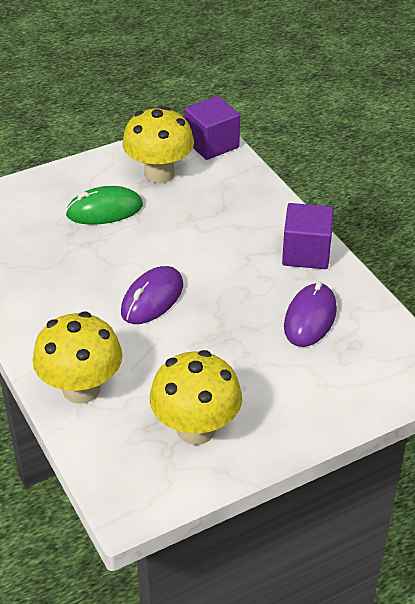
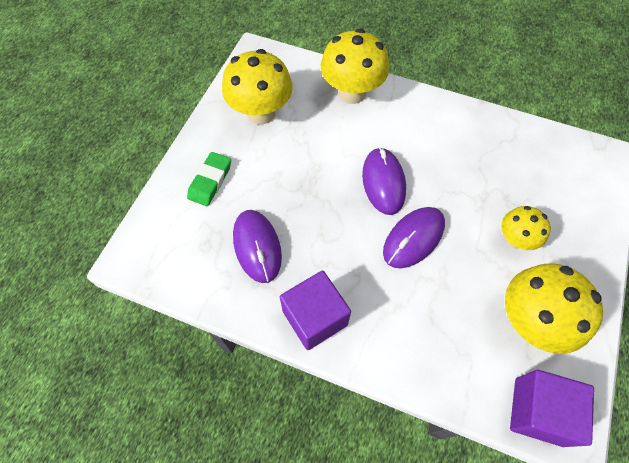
camera: 140 degrees right, 20 degrees up
green mouse [65,186,143,225] -> yellow mushroom [501,206,551,250]
none -> green eraser [187,152,231,206]
none -> purple mouse [383,207,445,268]

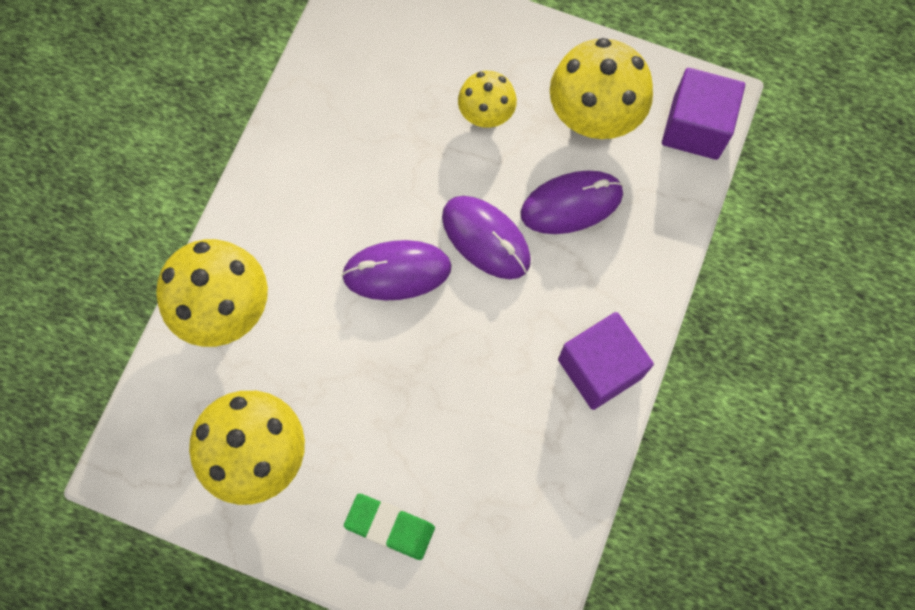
camera: 90 degrees left, 10 degrees up
purple mouse [233,210,282,283] -> purple mouse moved to [520,171,623,234]

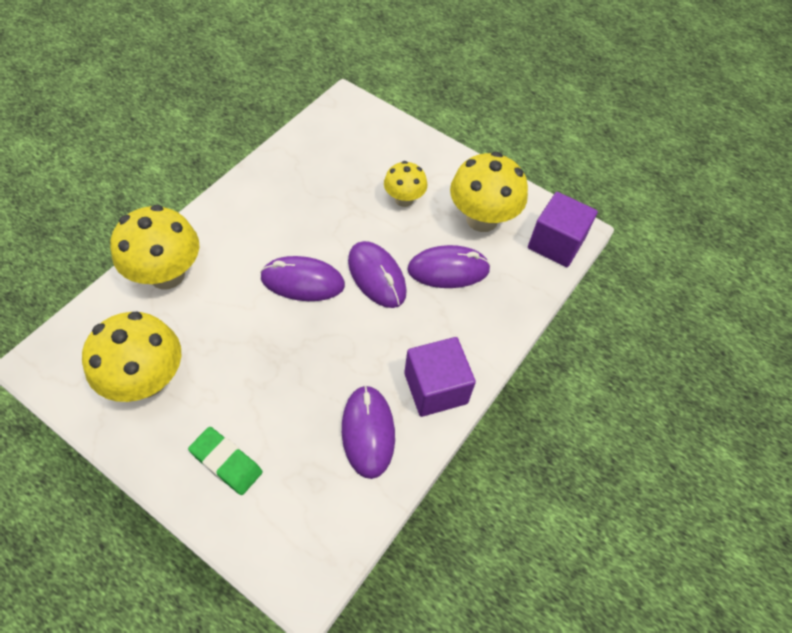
camera: 10 degrees right, 15 degrees down
none -> purple mouse [342,385,395,479]

